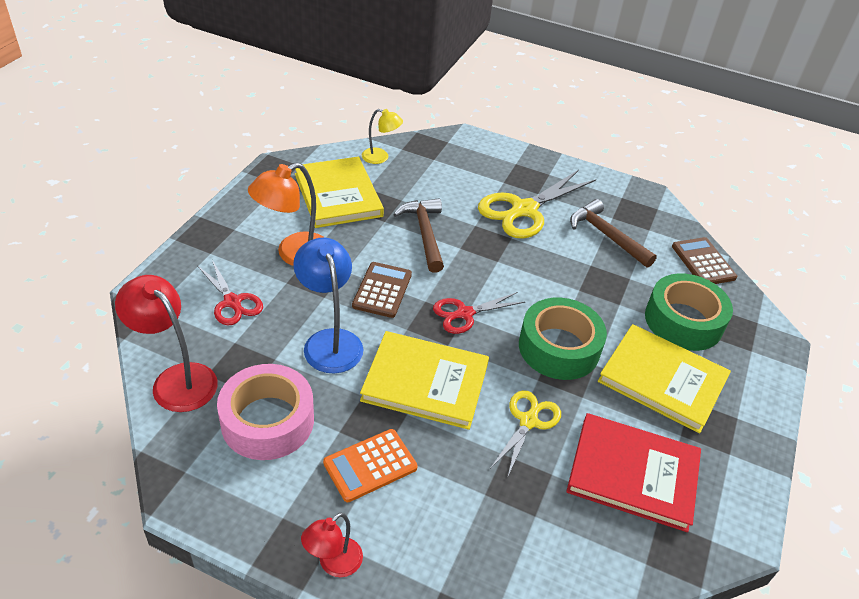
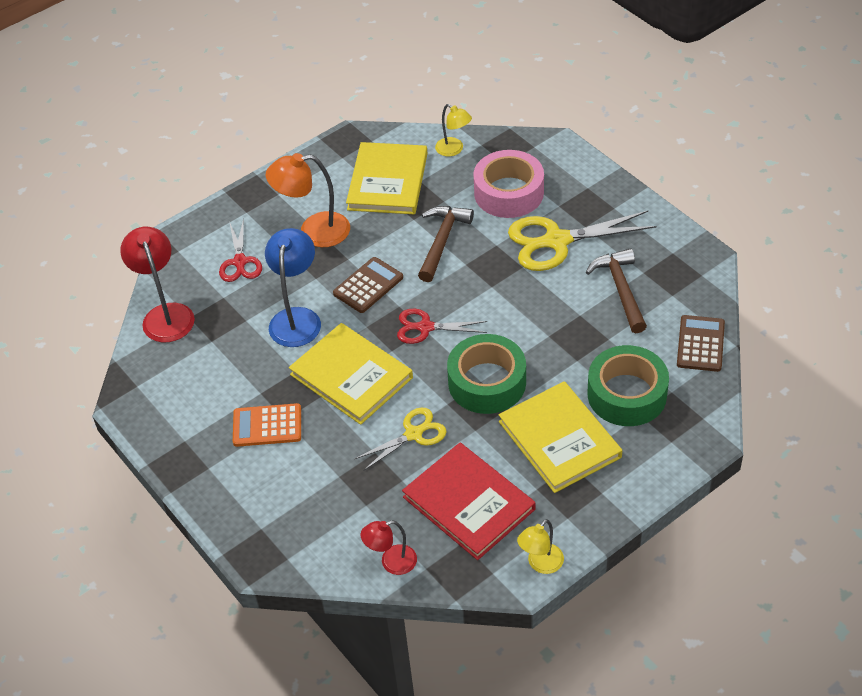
camera: 35 degrees right, 5 degrees up
pink tape [217,364,314,460] -> pink tape moved to [473,150,544,218]
red lamp [301,512,363,577] -> red lamp moved to [361,521,417,575]
none -> yellow lamp [517,519,564,574]

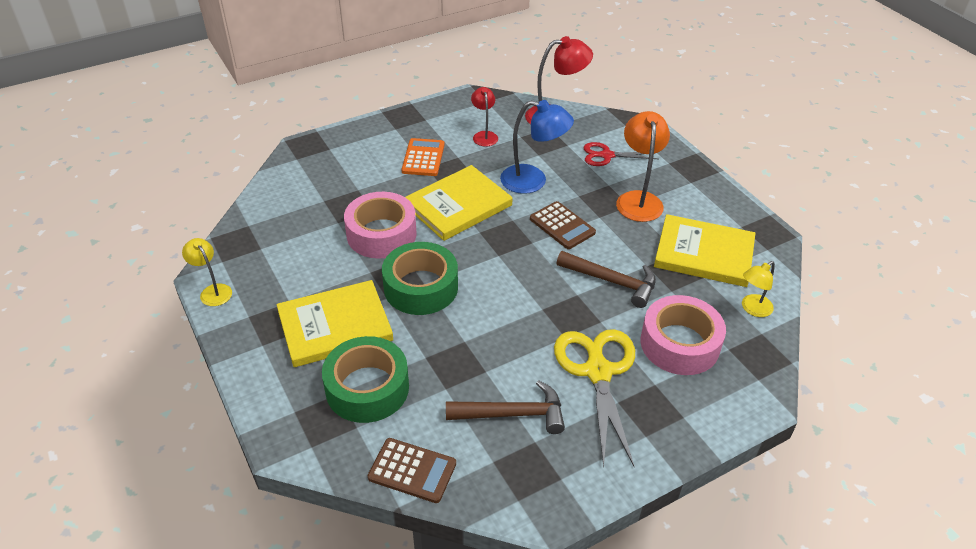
camera: 95 degrees right, 5 degrees down
yellow scissors [354,408,447,471] -> pink tape [344,192,417,259]
red lamp [361,521,417,575] -> red lamp moved to [471,87,498,146]
red scissors [397,309,487,344] -> none
red book [402,443,536,560] -> none

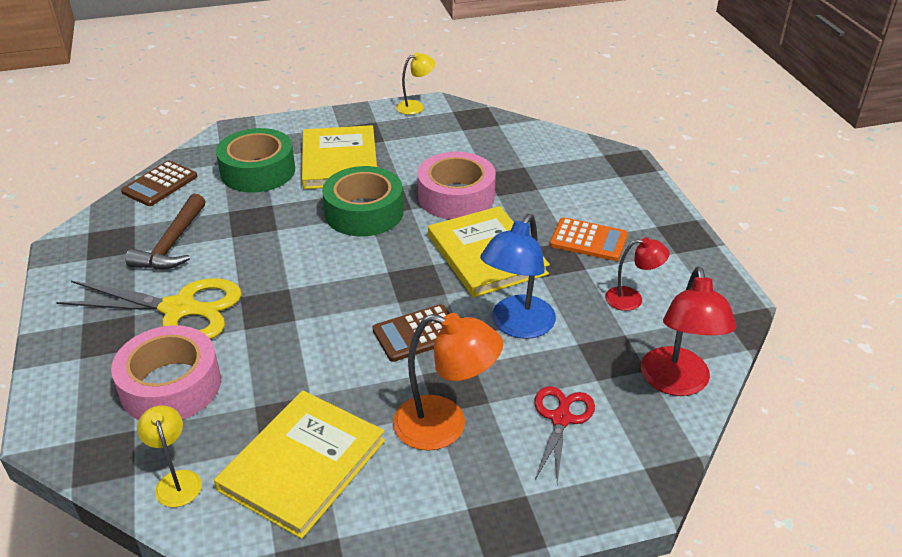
camera: 105 degrees right, 5 degrees down
brown hammer [557,251,656,308] -> none

